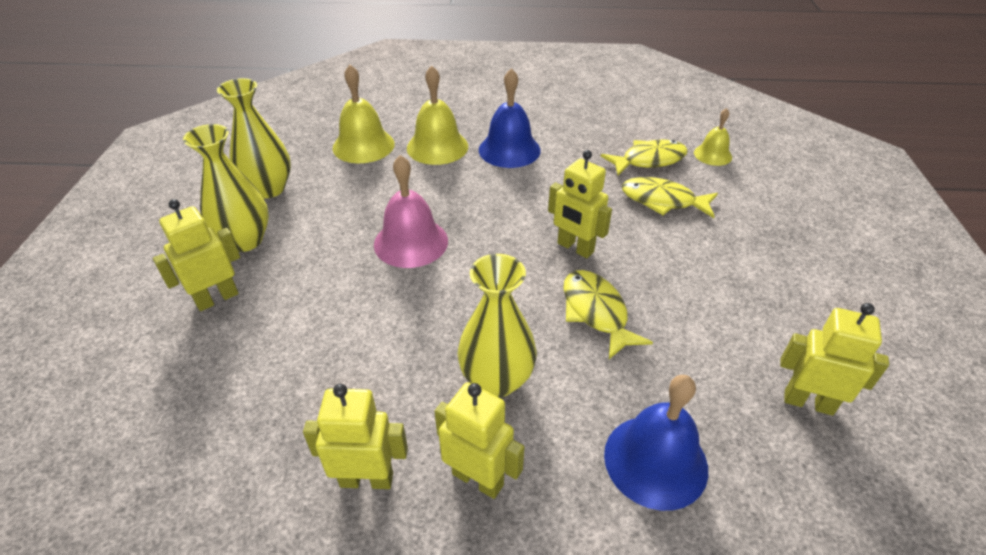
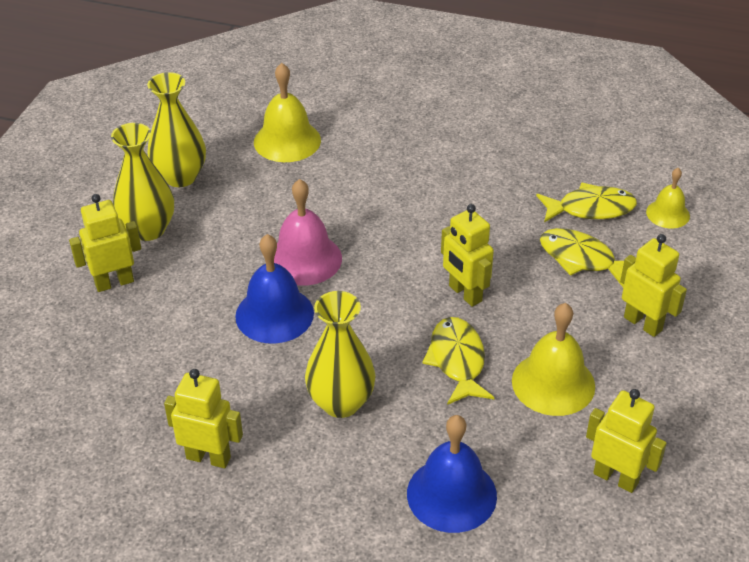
camera: 15 degrees right, 0 degrees up
yellow bell [407,66,468,165] -> yellow bell moved to [512,303,595,416]
yellow robot [434,382,525,499] -> yellow robot moved to [620,234,687,337]
blue bell [479,68,541,168] -> blue bell moved to [235,234,314,344]

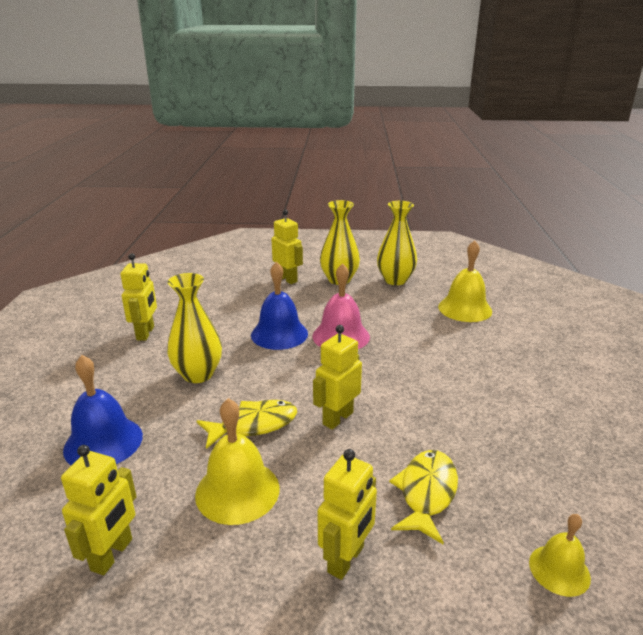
camera: 75 degrees right, 15 degrees down
yellow fish [536,182,637,223] -> none

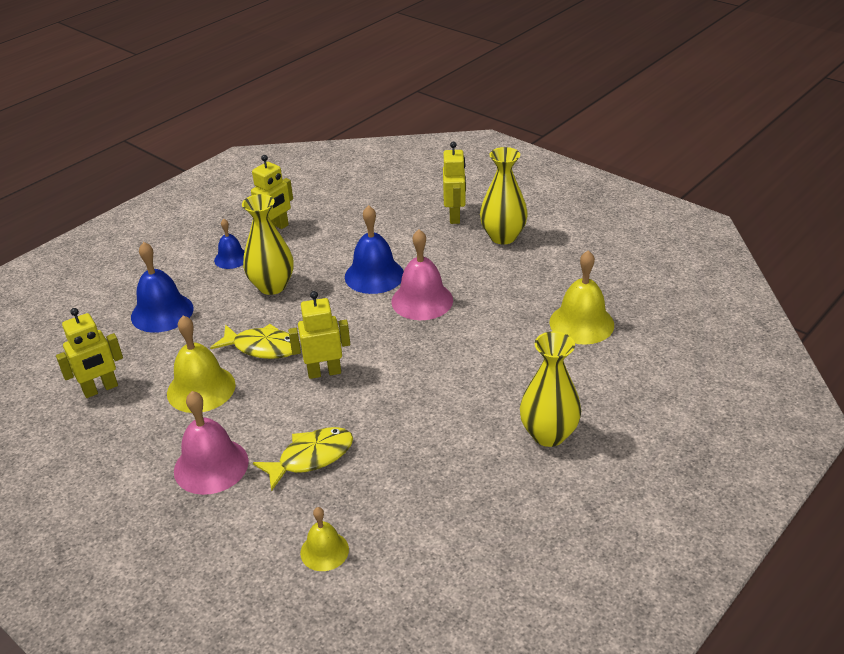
camera: 40 degrees right, 10 degrees up
yellow robot [318,449,377,580] -> pink bell [174,391,249,495]
yellow vase [377,201,417,285] -> yellow vase moved to [520,331,581,447]
none -> blue bell [214,219,245,269]

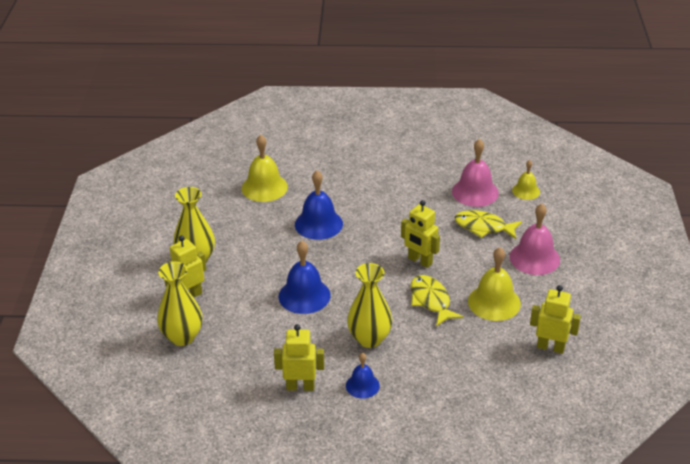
camera: 130 degrees left, 0 degrees up
blue bell [131,242,194,333] -> blue bell moved to [295,170,343,240]
pink bell [391,229,453,320] -> pink bell moved to [452,139,499,207]
yellow vase [520,331,581,447] -> yellow vase moved to [157,262,202,346]

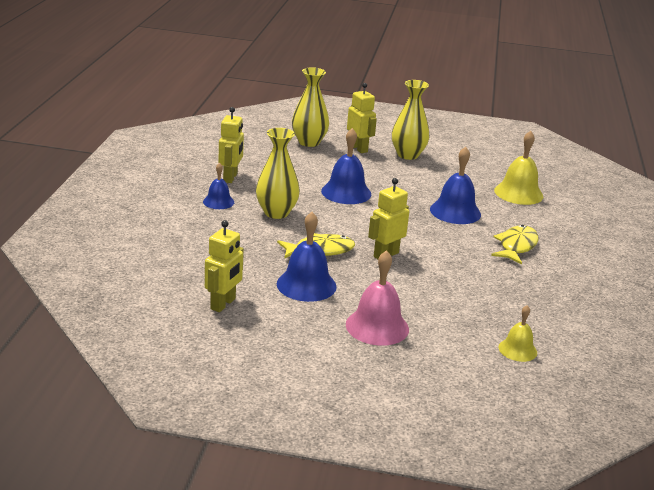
camera: 95 degrees right, 10 degrees down
pink bell [452,139,499,207] -> none
yellow fish [455,210,522,239] -> yellow fish moved to [491,225,539,265]
yellow bell [468,247,521,321] -> blue bell [277,212,337,302]

